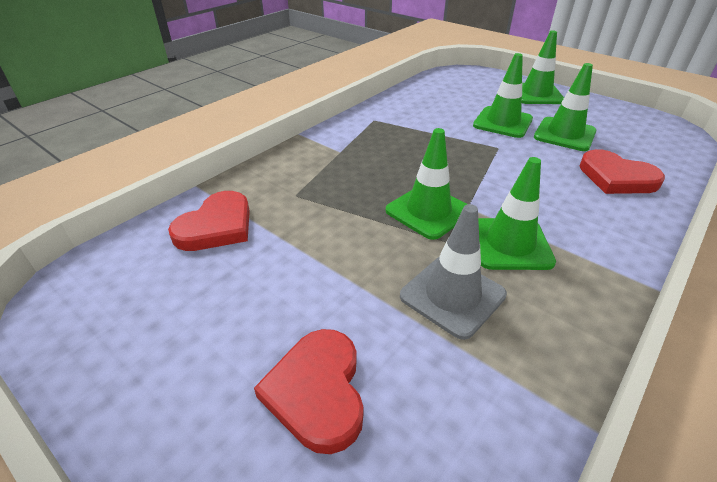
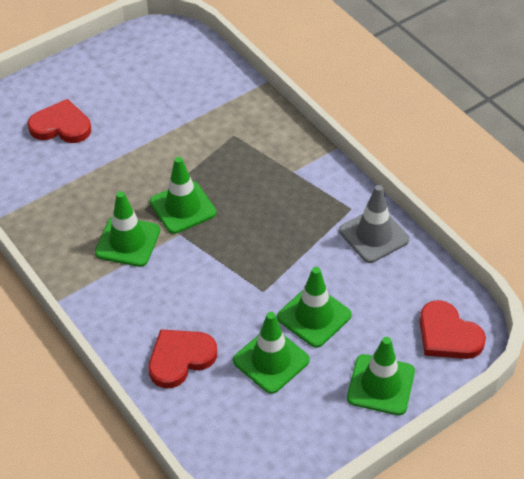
camera: 105 degrees right, 10 degrees up
red heart [168,191,250,251] -> red heart moved to [420,300,486,359]
grey traffic cone [400,204,507,340] -> grey traffic cone moved to [339,185,409,263]

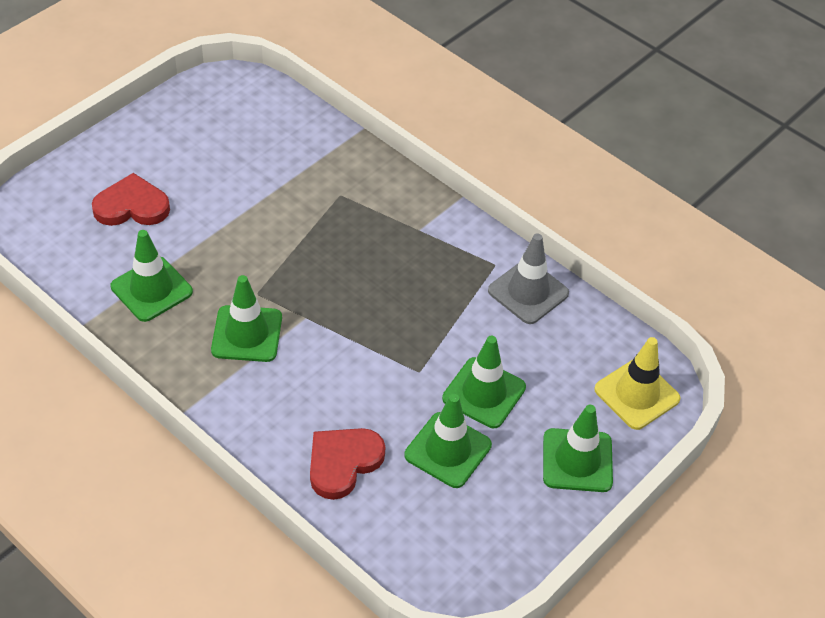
camera: 15 degrees left, 0 degrees up
green traffic cone [150,157,216,234] -> green traffic cone moved to [111,230,193,322]
red heart [420,300,486,359] -> yellow traffic cone [594,337,681,430]

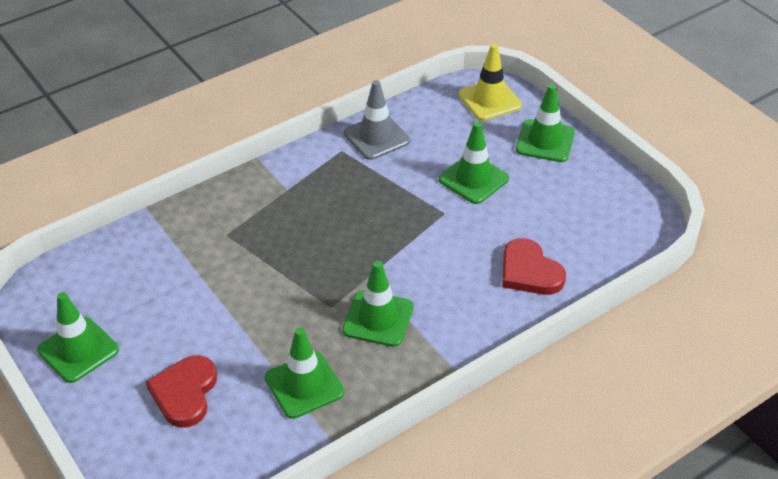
camera: 75 degrees left, 5 degrees down
green traffic cone [404,394,492,488] -> green traffic cone moved to [37,292,119,383]

